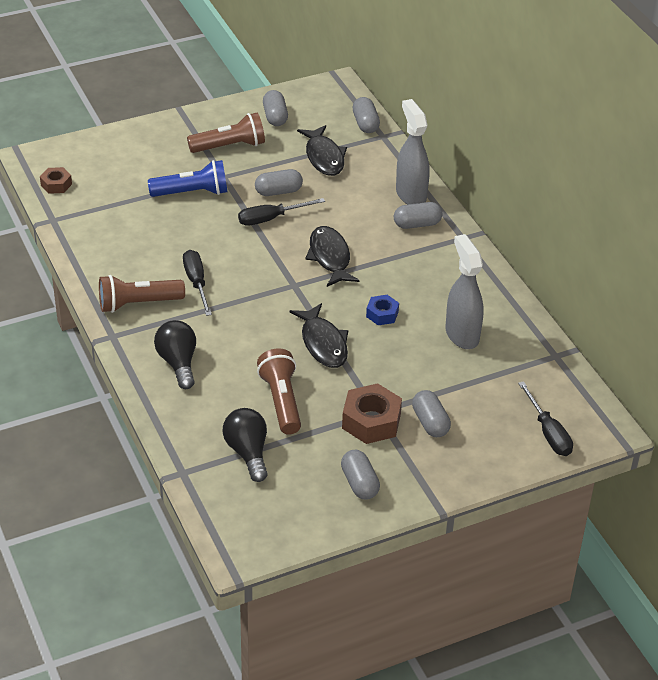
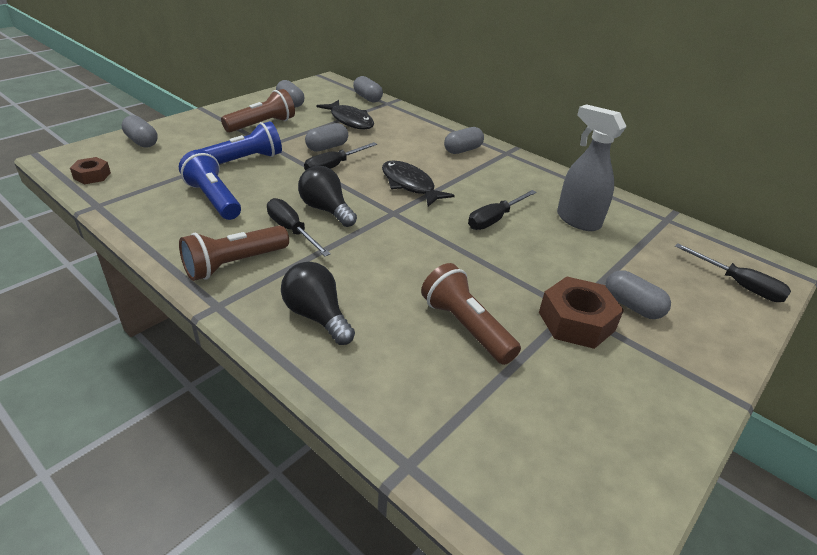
camera: 25 degrees left, 5 degrees down
black light bulb [223,408,268,482] -> black light bulb moved to [298,166,357,227]
black fish [289,303,349,368] -> none
grey capsule [341,450,380,500] -> grey capsule moved to [122,115,158,148]
blue nut [366,295,399,325] -> black screwdriver [468,190,537,230]
grey spray bottle [396,99,429,205] -> none
none -> blue flashlight [179,150,241,220]

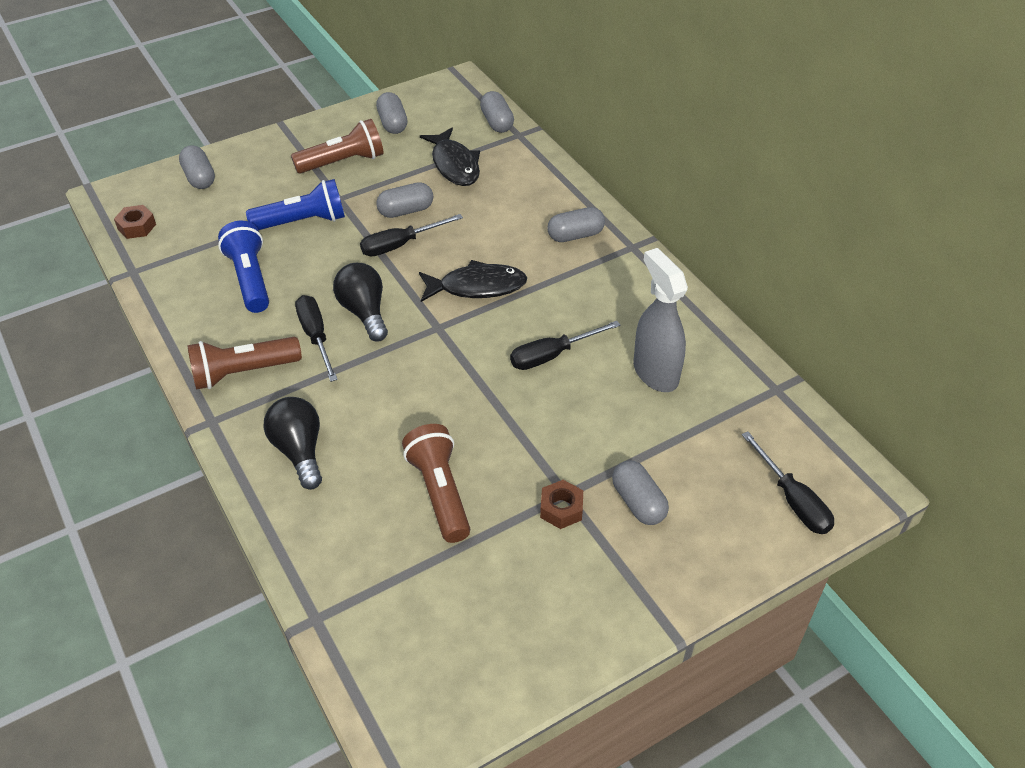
camera: 20 degrees right, 10 degrees up
black fish [382,160,455,206] -> black fish turned 105 degrees clockwise [419,260,527,302]
brown nut [539,277,624,349] -> brown nut [540,480,583,529], size x0.57

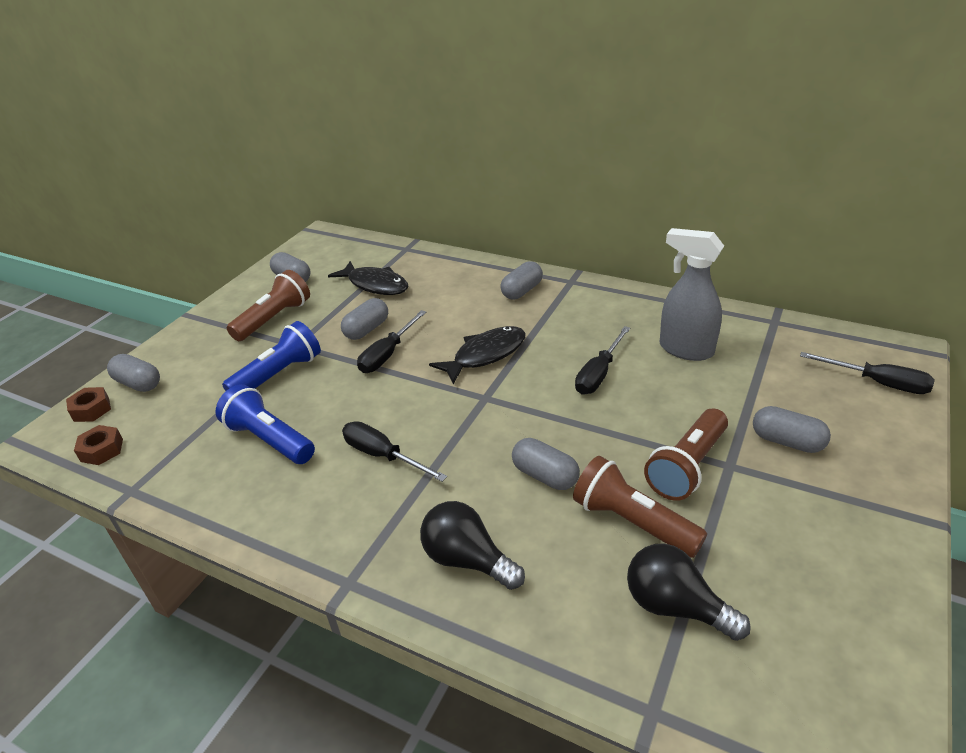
camera: 30 degrees left, 10 degrees down
brown flashlight [187,337,302,390] -> brown flashlight moved to [644,409,728,501]
black light bulb [333,263,388,342] -> black light bulb moved to [627,544,751,641]
grey capsule [480,91,514,133] -> grey capsule moved to [512,438,580,490]
brown nut [540,480,583,529] -> brown nut moved to [66,387,111,422]

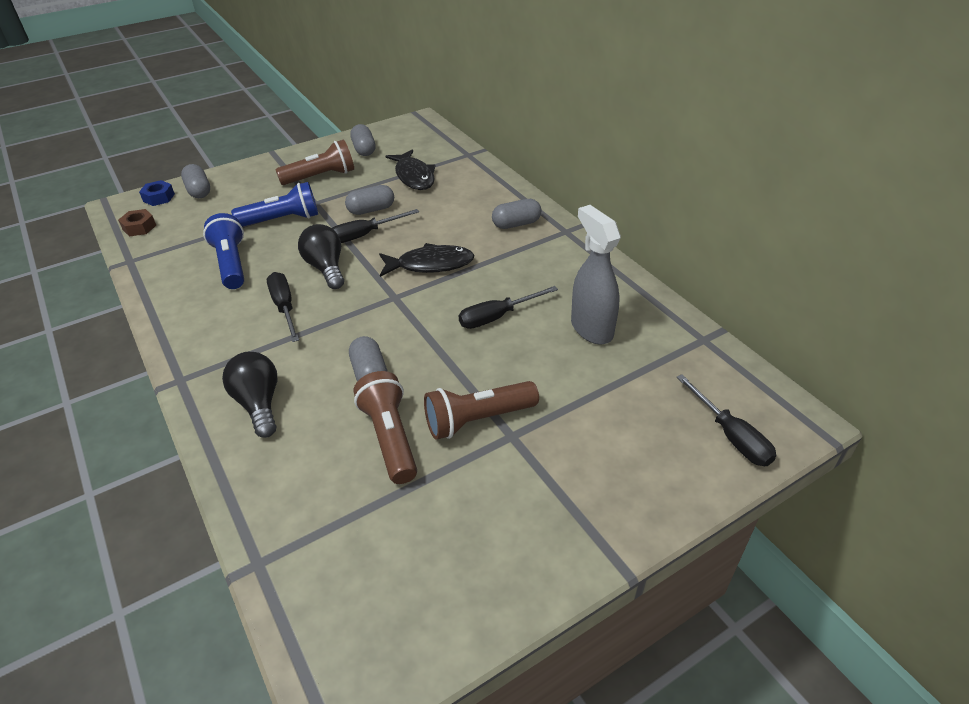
camera: 30 degrees right, 5 degrees up
brown nut [66,387,111,422] -> blue nut [139,180,175,206]
black light bulb [627,544,751,641] -> black light bulb moved to [298,224,344,289]
grey capsule [753,406,831,453] -> none

